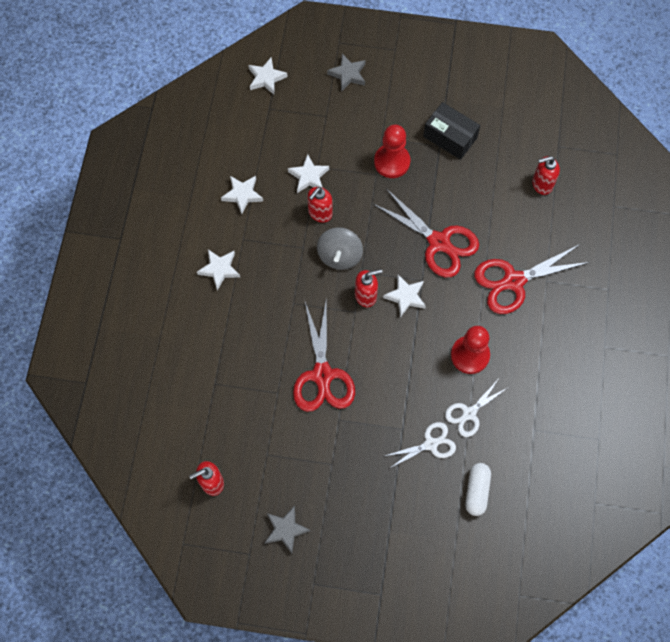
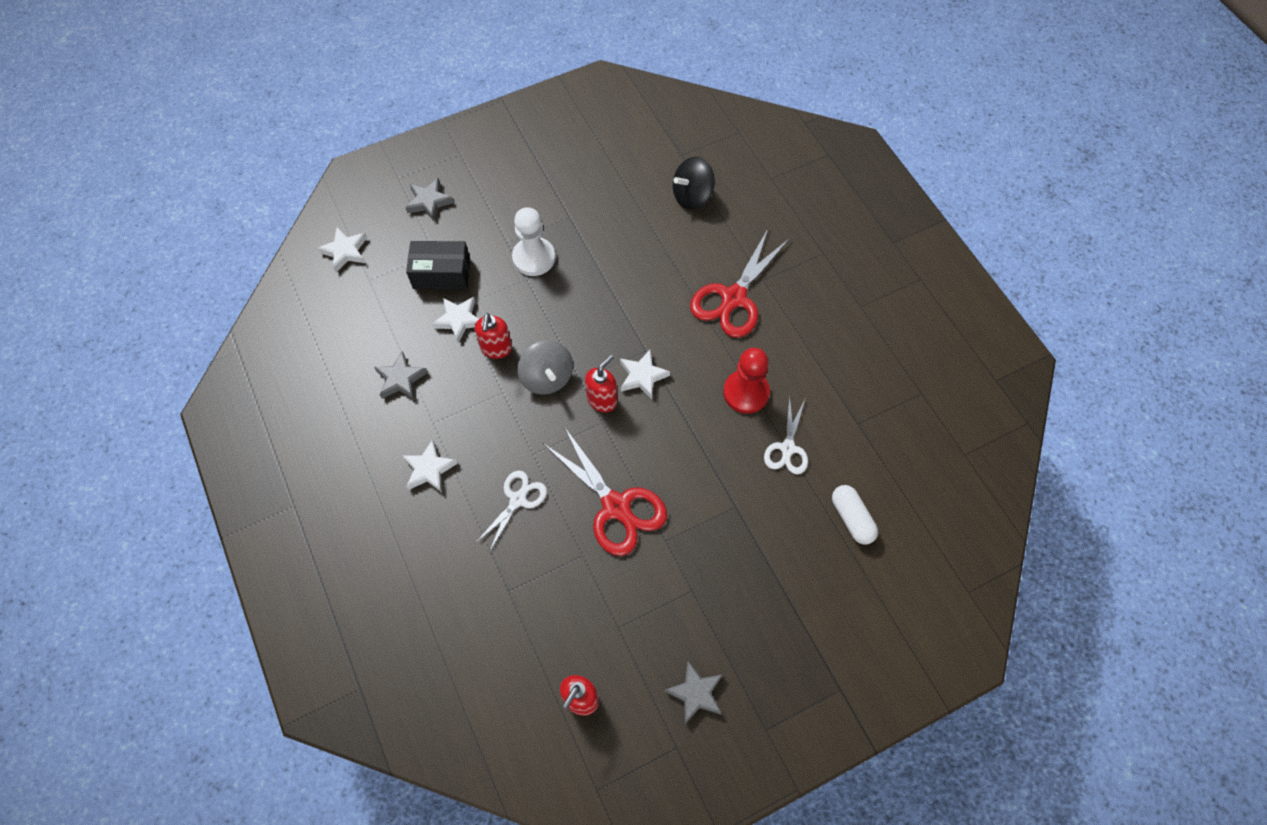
camera: 35 degrees left, 5 degrees down
white star [221,176,263,214] -> grey star [374,351,428,399]
red scissors [372,188,479,277] -> none
red pawn [374,125,410,178] -> white pawn [512,207,555,276]
white scissors [385,422,456,469] -> white scissors moved to [476,471,547,552]
black box [423,102,480,160] -> black box moved to [406,241,470,290]
red soap dispenser [532,156,560,195] -> black spinning top [673,157,715,210]

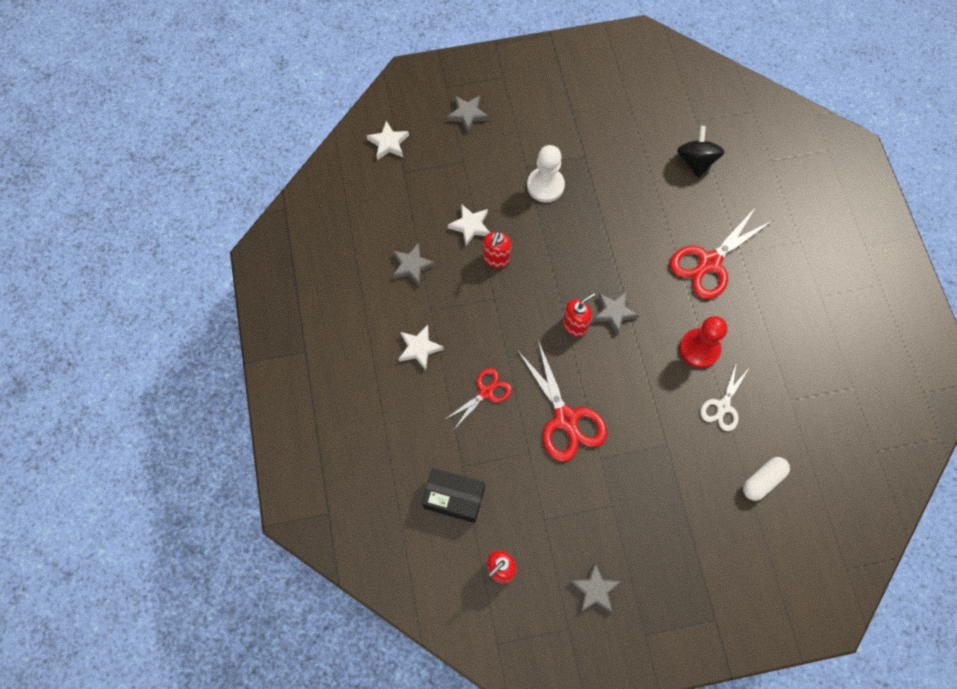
camera: 15 degrees right, 5 degrees up
black box [406,241,470,290] -> black box moved to [422,468,485,523]
white scissors [476,471,547,552] -> red scissors [444,368,512,428]
grey spinning top [517,341,573,395] -> none
white star [620,350,670,399] -> grey star [593,291,639,335]
black spinning top [673,157,715,210] -> black spinning top turned 105 degrees clockwise [677,126,724,178]
white capsule [832,485,878,545] -> white capsule turned 60 degrees clockwise [743,457,790,501]

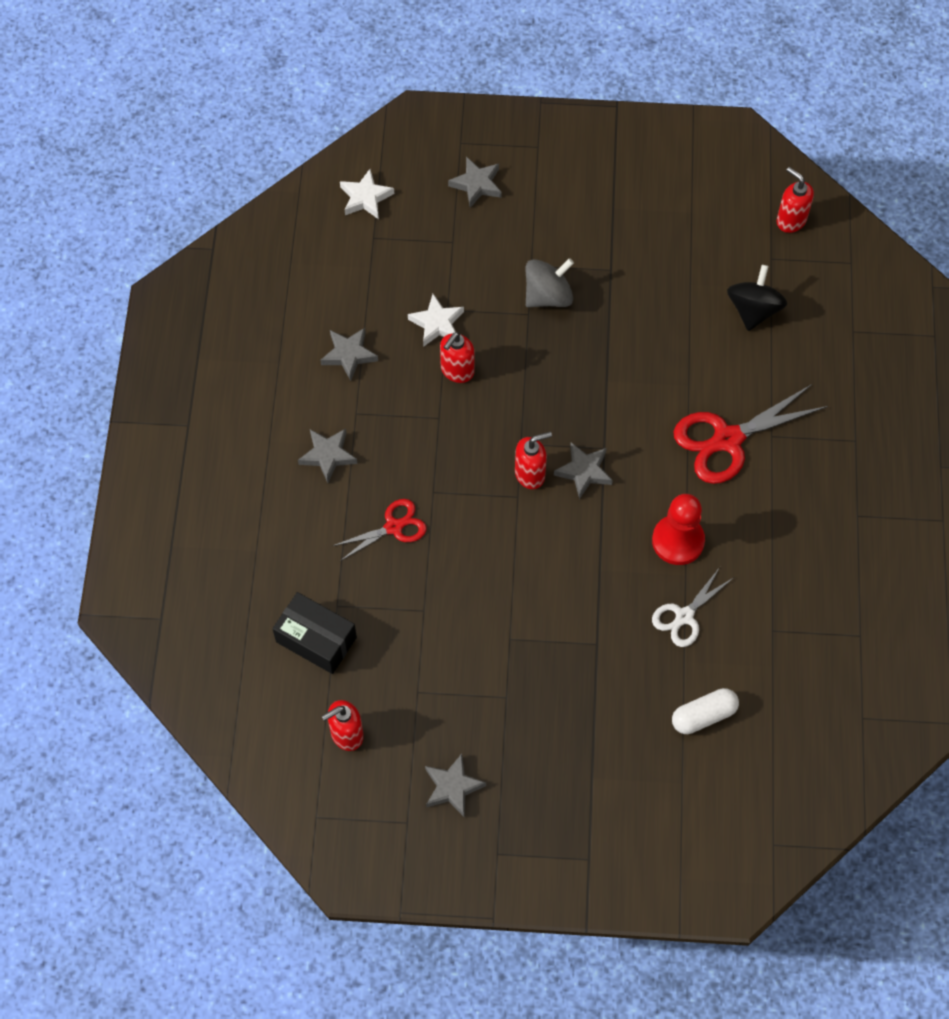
camera: 15 degrees right, 5 degrees down
white star [399,325,444,370] -> grey star [298,429,357,483]
red scissors [517,340,607,462] -> none
white pawn [527,145,565,203] -> grey spinning top [526,258,574,307]
none -> red soap dispenser [777,167,814,233]

